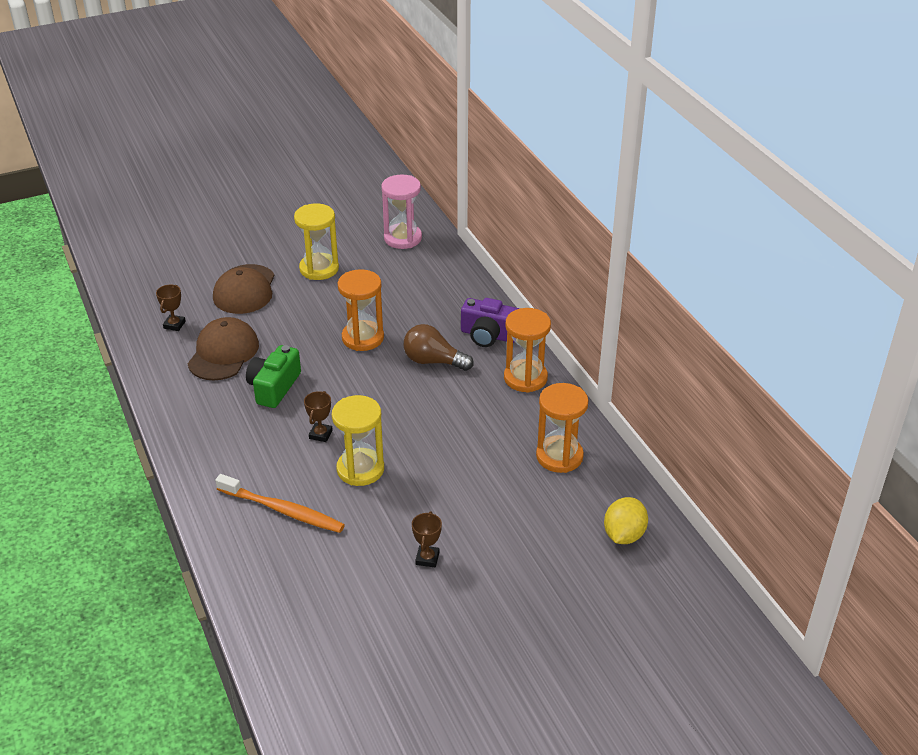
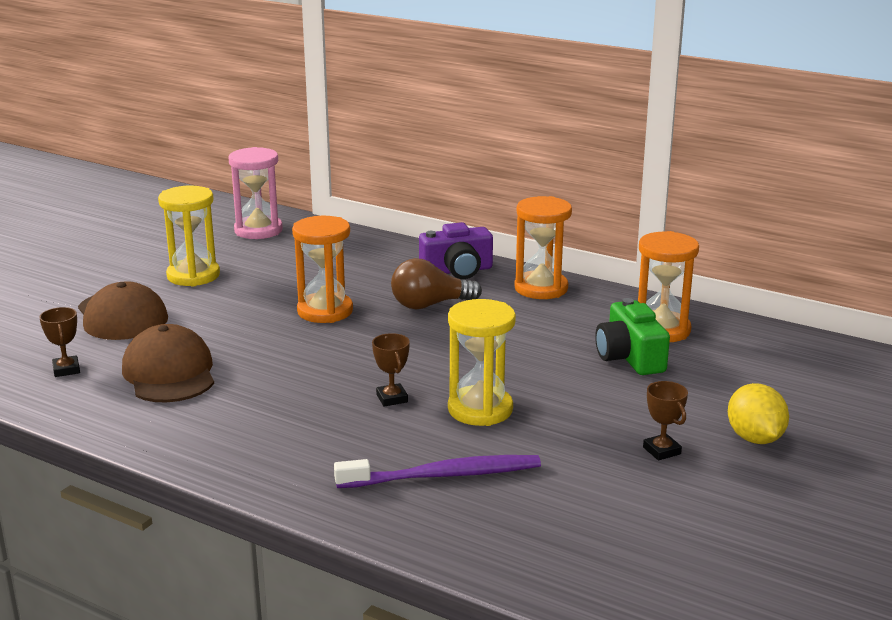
camera: 35 degrees left, 15 degrees down
orange toothbrush [215,474,345,533] -> purple toothbrush [334,455,541,488]
green camera [246,345,301,408] -> green camera moved to [595,298,670,375]
yellow lemon [604,497,648,544] -> yellow lemon moved to [728,383,789,444]

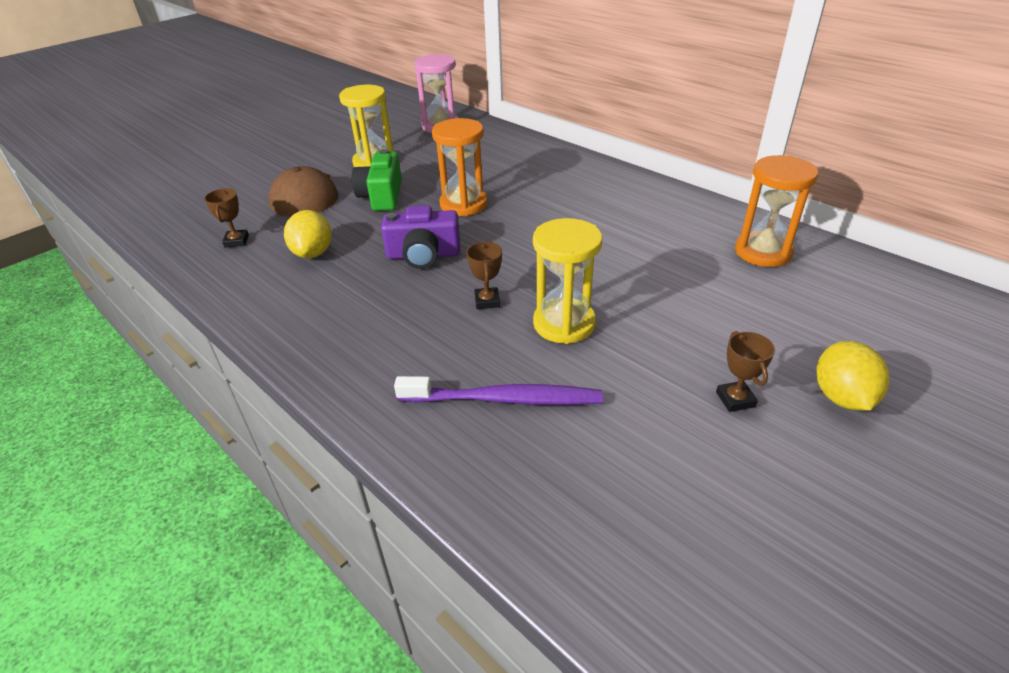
camera: 15 degrees right, 15 degrees up
brown cap [122,324,214,402] -> yellow lemon [284,210,332,258]
brown light bulb [391,258,482,309] -> none
purple camera [419,222,493,279] -> purple camera moved to [381,205,460,269]
orange hourglass [515,196,572,299] -> none
green camera [595,298,670,375] -> green camera moved to [352,149,402,211]

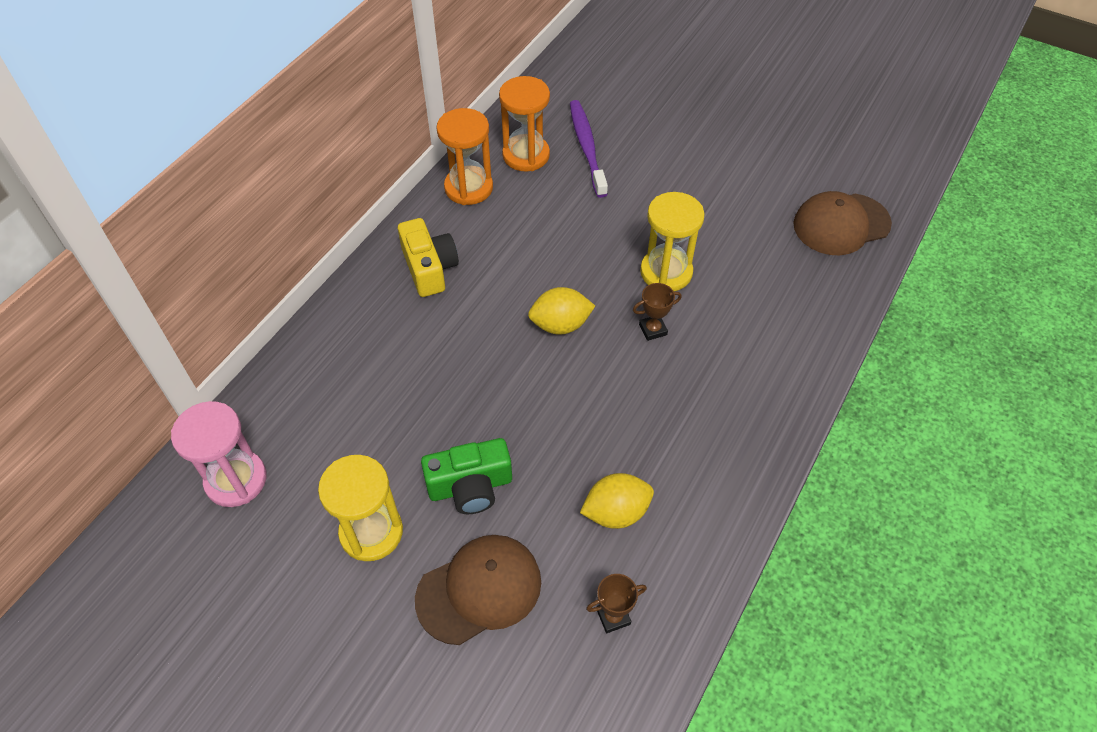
camera: 105 degrees left, 15 degrees up
purple camera [381,205,460,269] -> none
purple toothbrush [394,376,603,405] -> purple toothbrush moved to [570,100,608,198]
orange hourglass [432,118,487,216] -> orange hourglass moved to [436,108,493,205]
brown trophy [716,331,775,412] -> none
yellow lemon [816,341,889,411] -> yellow lemon moved to [528,287,595,335]
none -> yellow camera [398,218,459,297]
none -> brown cap [793,191,892,255]

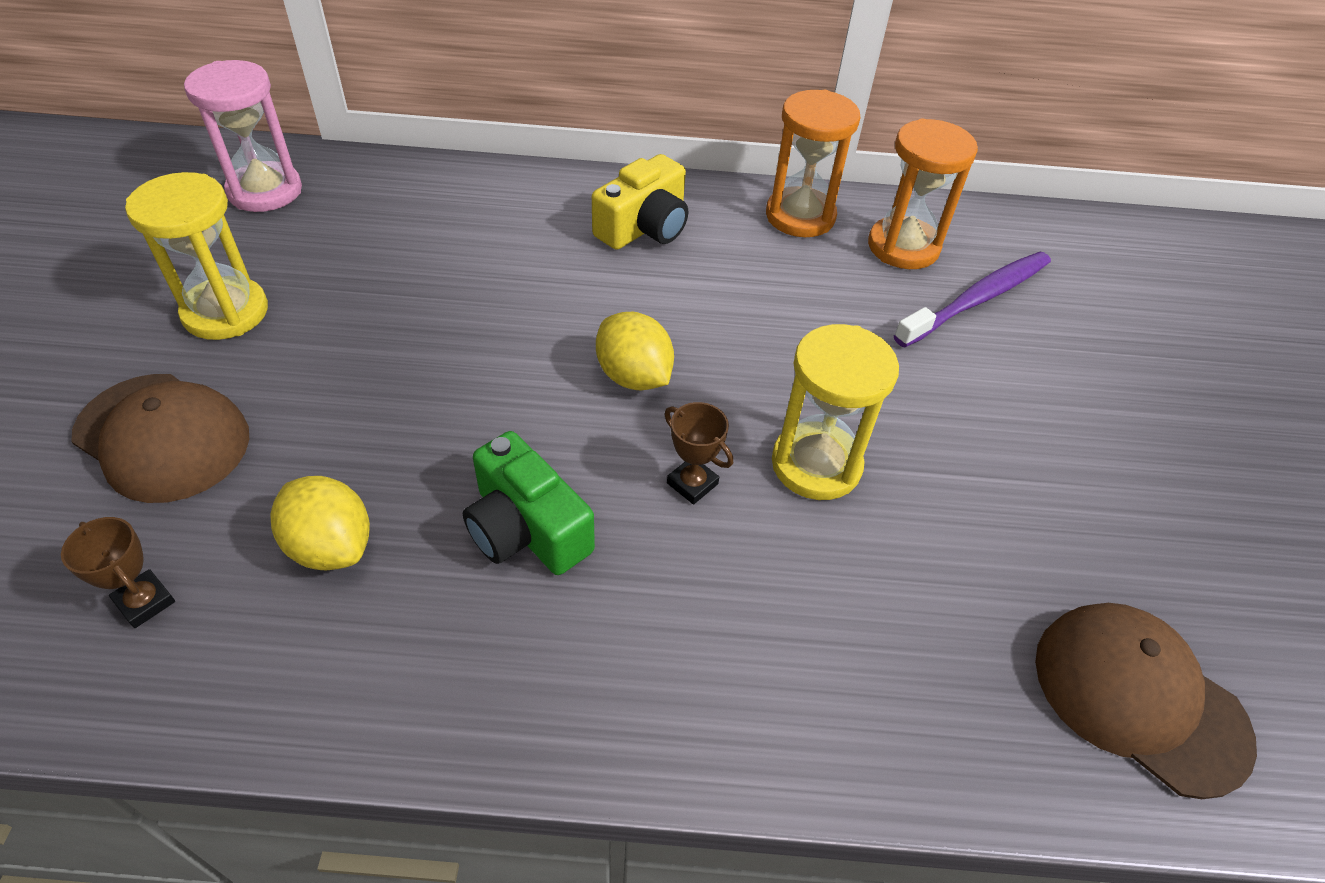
camera: 60 degrees right, 5 degrees down
green camera [421,438,512,514] -> green camera moved to [463,431,595,575]

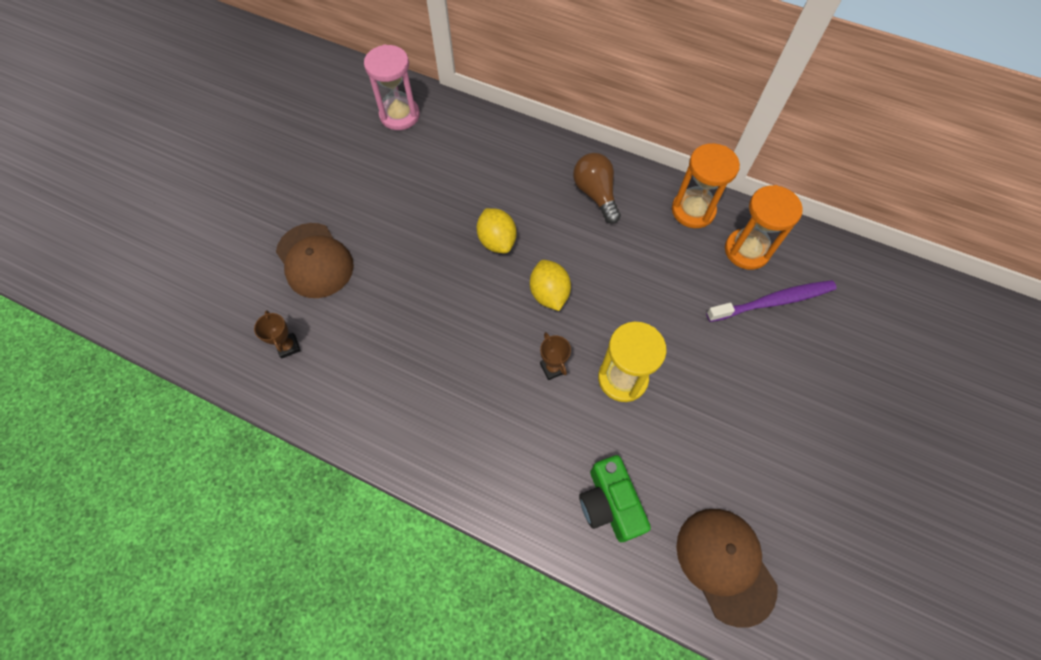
camera: 25 degrees right, 15 degrees up
yellow hourglass [125,172,268,340] -> none
yellow lemon [270,476,370,570] -> yellow lemon moved to [477,208,517,253]
green camera [463,431,595,575] -> green camera moved to [579,455,651,542]
yellow camera [592,154,688,250] -> brown light bulb [573,153,621,224]

